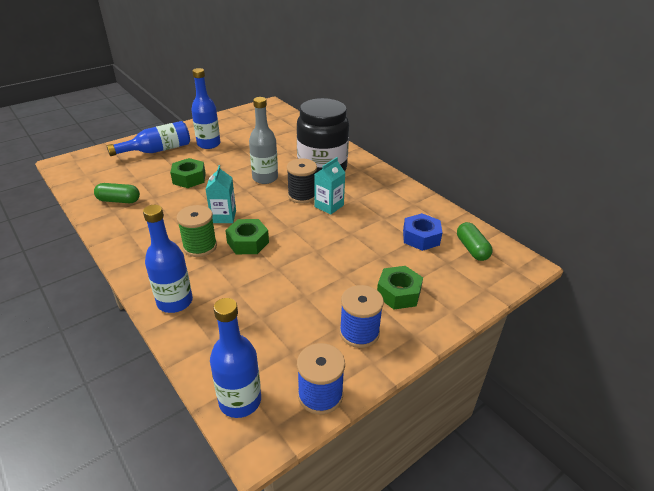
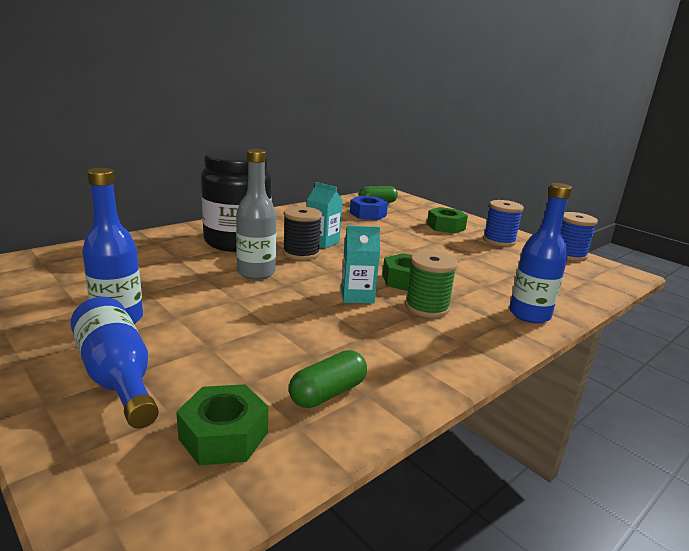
camera: 95 degrees left, 15 degrees down
green capsule [94,183,140,203] -> green capsule turned 45 degrees clockwise [289,350,367,408]
green nut [170,158,206,188] -> green nut moved to [176,384,268,466]
blue bottle [210,298,261,418] -> none

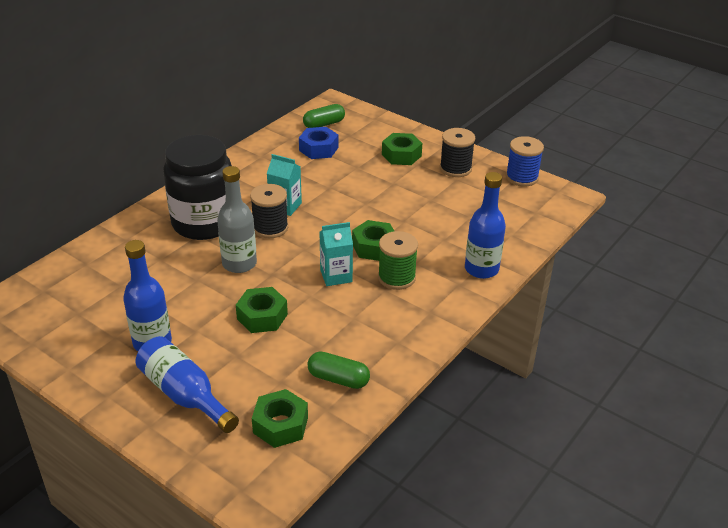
camera: 10 degrees left, 15 degrees up
green capsule [289,350,367,408] -> green capsule turned 75 degrees clockwise [308,352,370,389]
blue spool [483,200,524,247] -> black spool [440,128,475,177]
none -> green nut [236,287,288,333]

